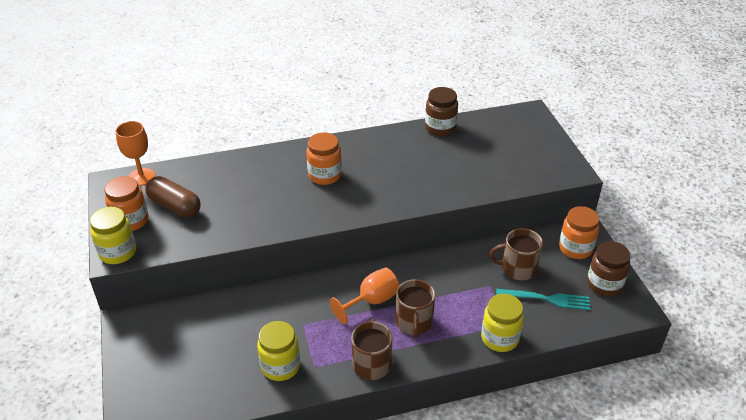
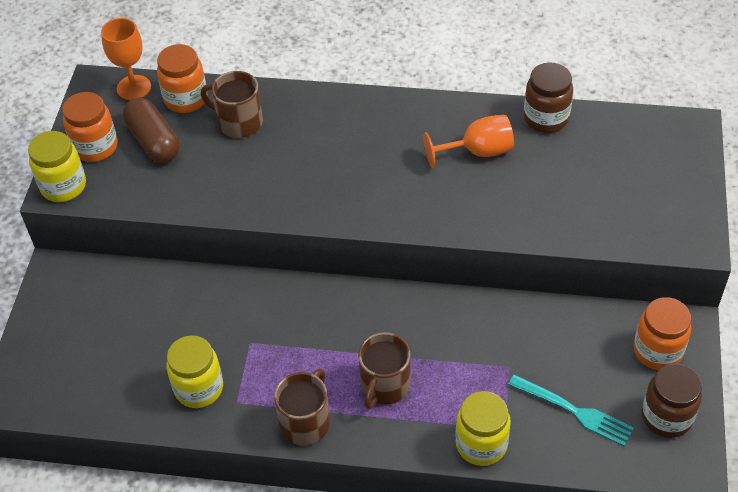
camera: 25 degrees right, 10 degrees up
orange jar [306,133,342,185] -> orange jar moved to [157,44,208,113]
orange goblet [330,267,400,324] -> orange goblet moved to [423,115,514,169]
brown mug [490,228,543,280] -> brown mug moved to [201,71,263,138]

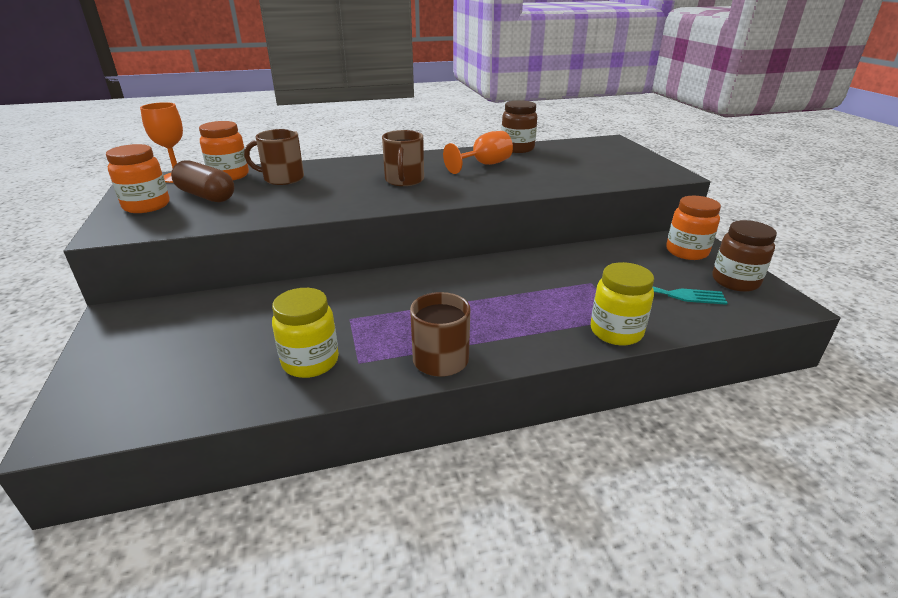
camera: 25 degrees left, 20 degrees down
yellow jar [28,131,86,202] -> none
brown mug [358,332,411,409] -> brown mug moved to [382,130,424,186]

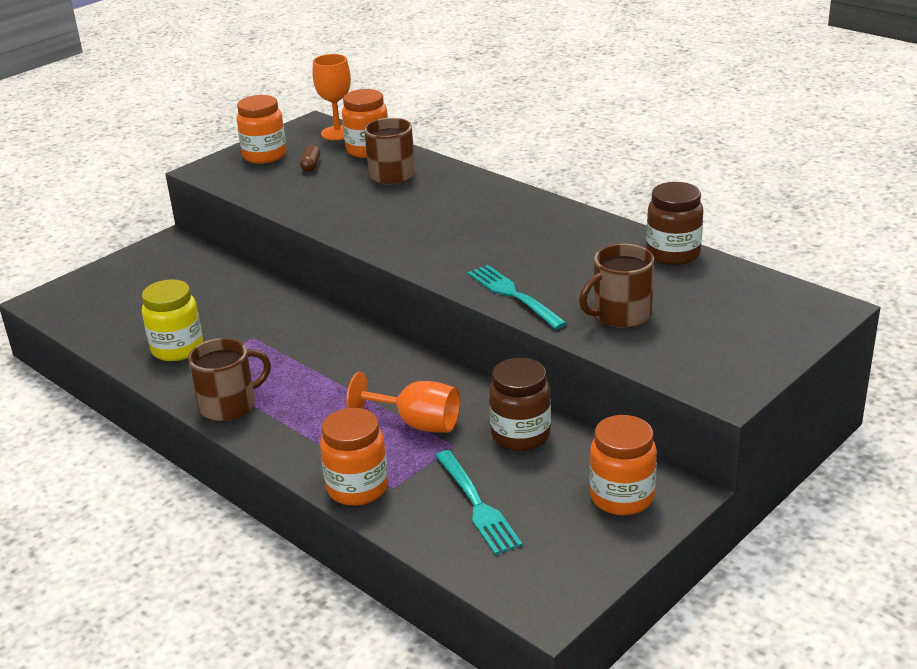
camera: 60 degrees right, 0 degrees up
brown capsule [171,160,234,202] -> brown capsule [300,145,321,172], size x0.49
brown mug [382,130,424,186] -> brown mug moved to [579,244,654,328]
orange goblet [443,131,513,174] -> orange goblet moved to [346,372,460,433]
yellow jar [591,262,654,345] -> orange jar [320,408,388,506]
brown jar [712,220,777,292] -> brown jar moved to [489,358,551,451]
none -> turquoise fork [468,265,567,329]

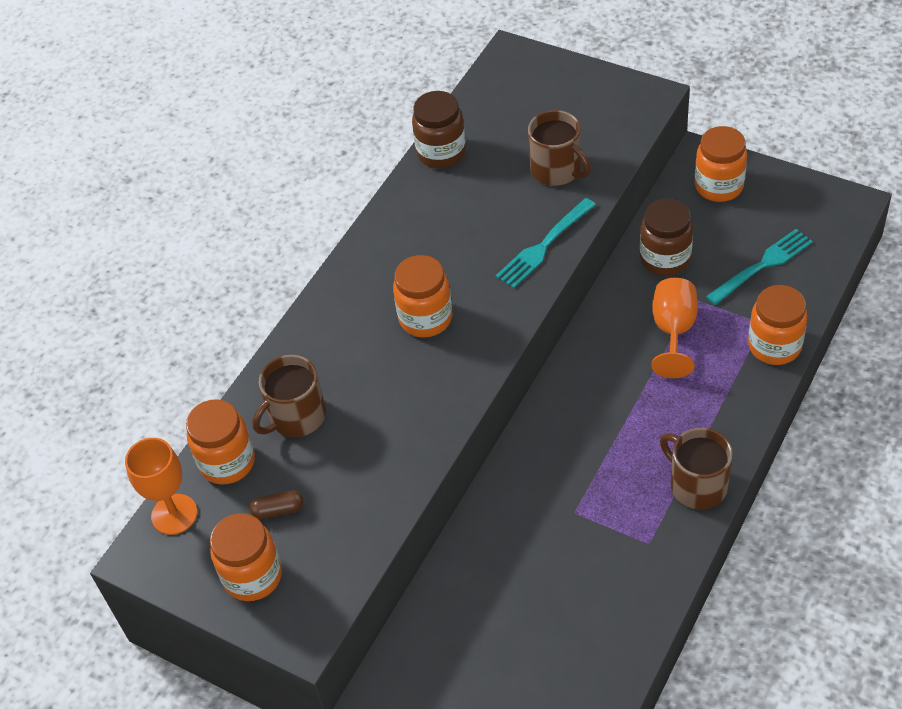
camera: 100 degrees left, 20 degrees up
yellow jar [142,279,203,361] -> none
none -> orange jar [393,255,452,338]

